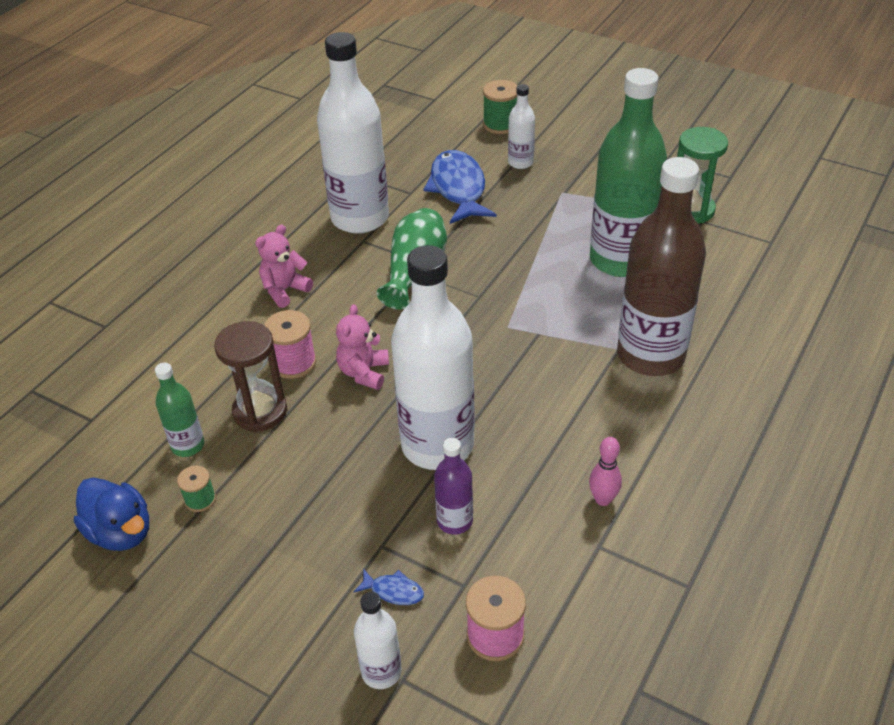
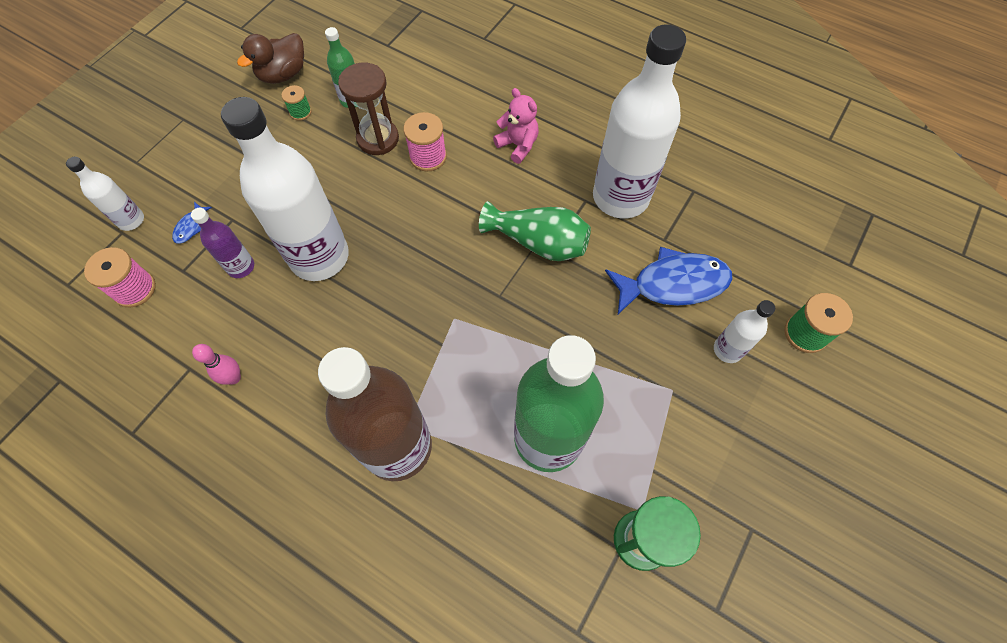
camera: 90 degrees right, 20 degrees up
blue duck [74,477,149,551] -> brown duck [237,33,304,84]
pink teddy bear [336,304,389,390] -> none

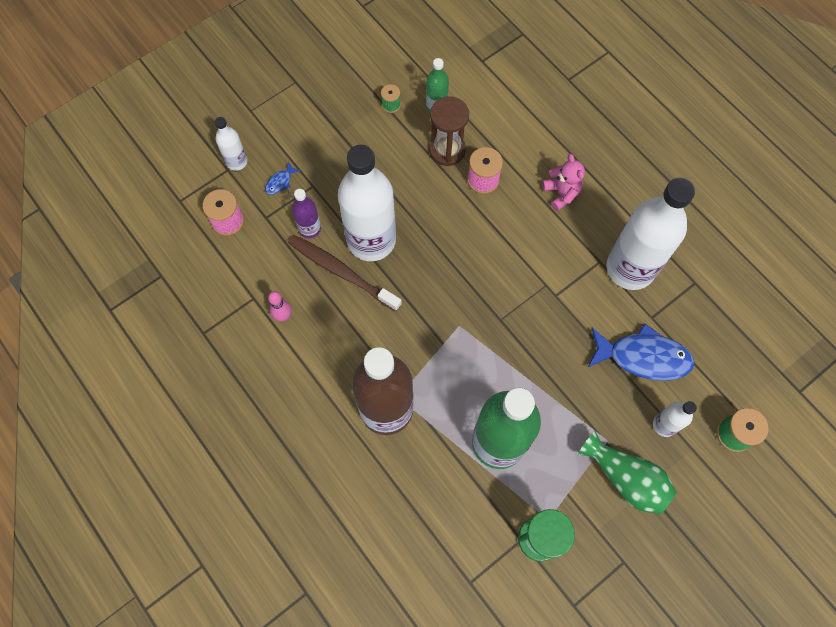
camera: 20 degrees right, 5 degrees up
brown duck [237,33,304,84] -> none
green vase [479,201,591,261] -> green vase moved to [578,431,677,515]
none -> brown toothbrush [288,235,402,311]

